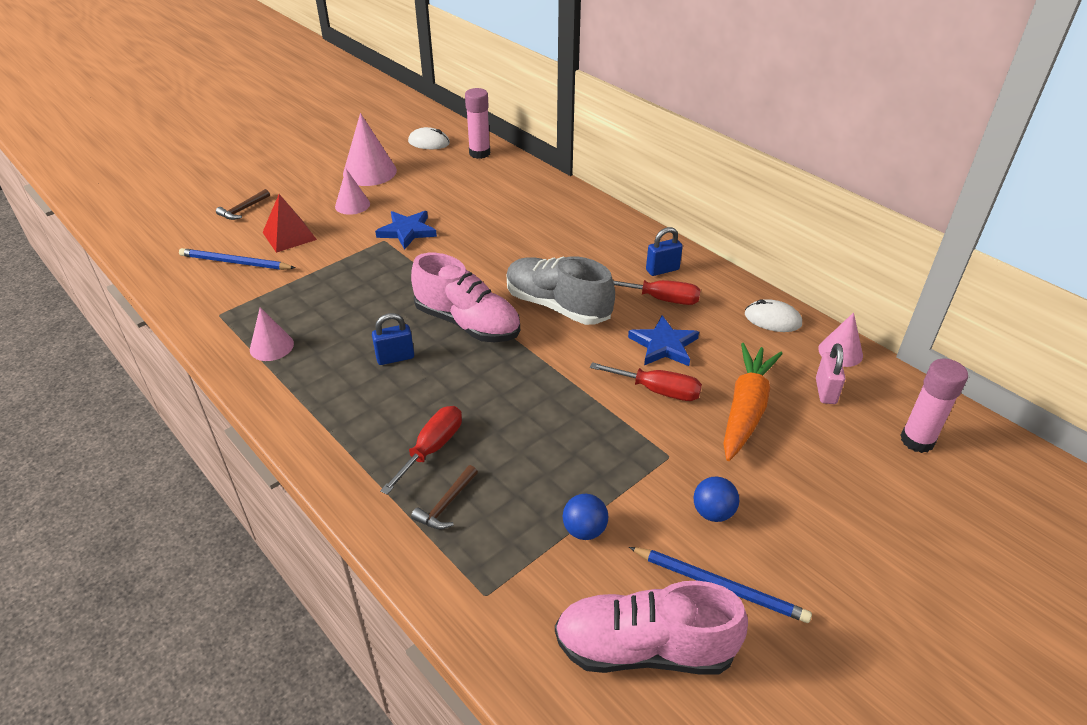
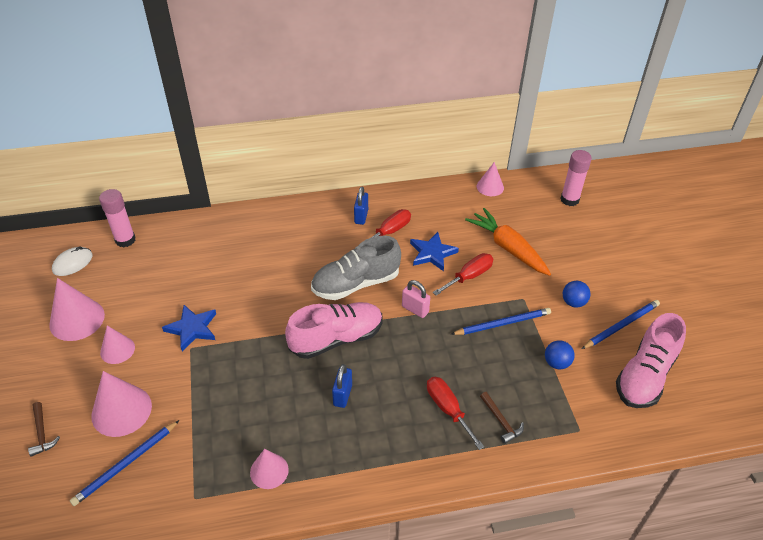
camera: 60 degrees left, 5 degrees up
red pyramid [263,194,317,253] -> pink cone [91,371,152,437]
white mouse [745,299,802,332] -> none
pink padlock [816,343,845,404] -> pink padlock moved to [402,280,430,318]
none -> blue pencil [451,308,551,335]

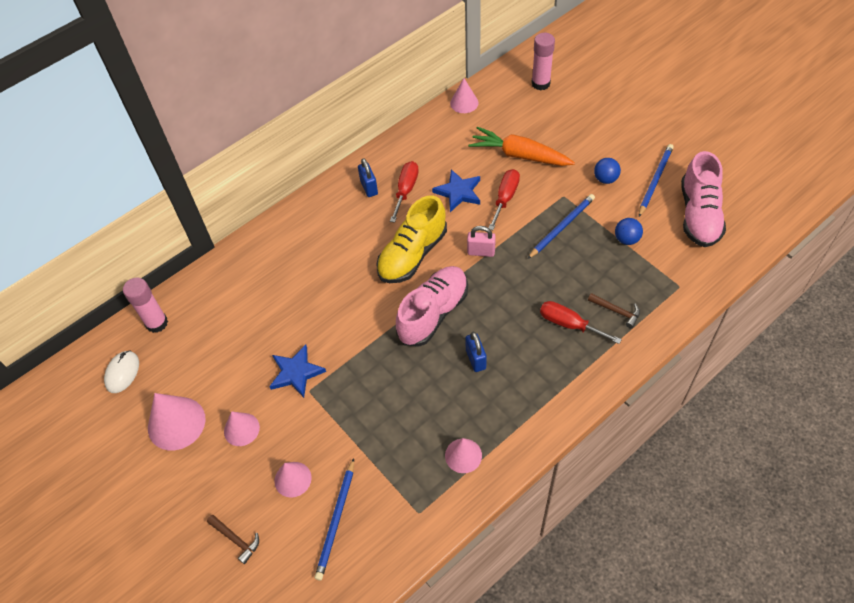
camera: 25 degrees left, 10 degrees up
pink cone [91,371,152,437] -> pink cone [274,462,312,497], size x0.62
grey shoe [311,236,401,300] -> yellow shoe [376,195,447,283]

